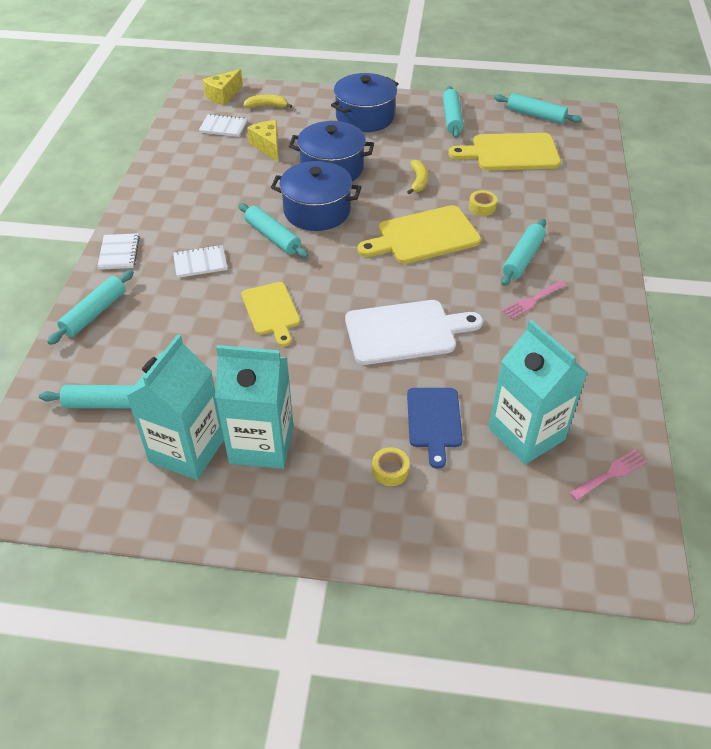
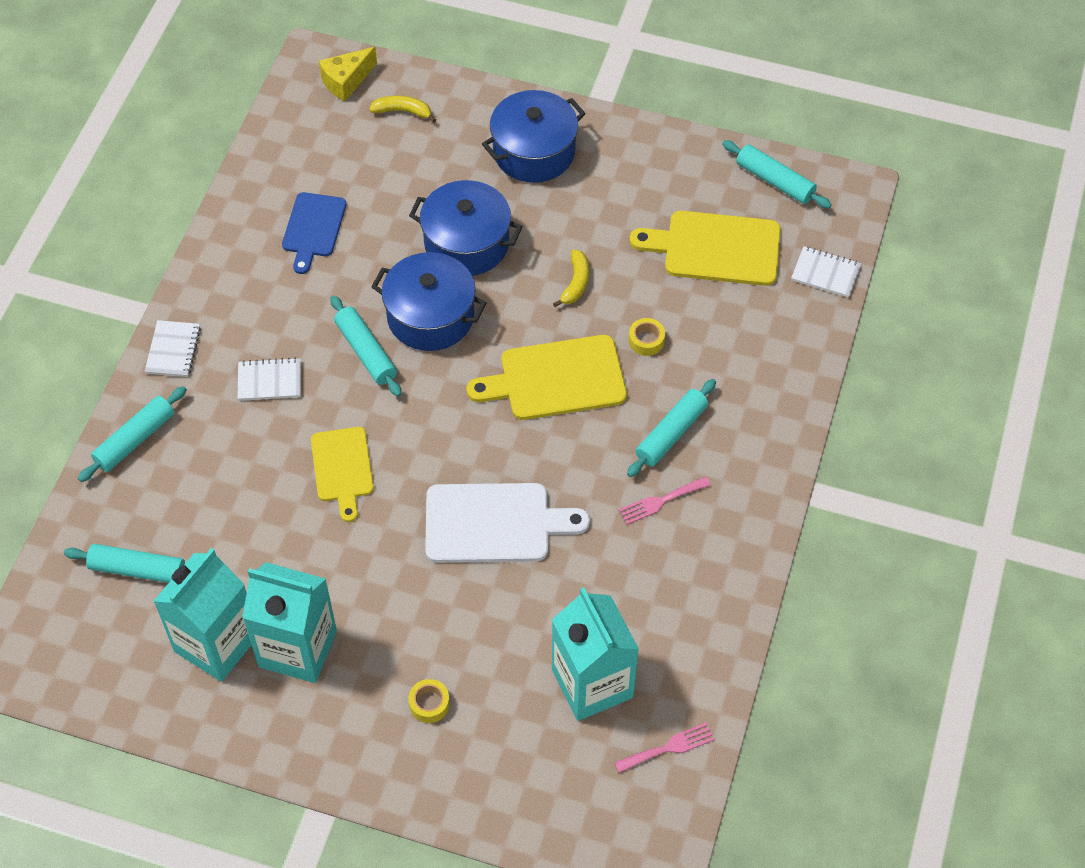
camera: 10 degrees right, 10 degrees up
white notebook [199,114,247,137] -> white notebook moved to [791,246,861,298]
yellow cheese [247,120,278,162] -> none
blue cutting board [407,388,463,469] -> blue cutting board moved to [282,192,346,274]
turquoise rolling pin [443,86,464,138] -> none

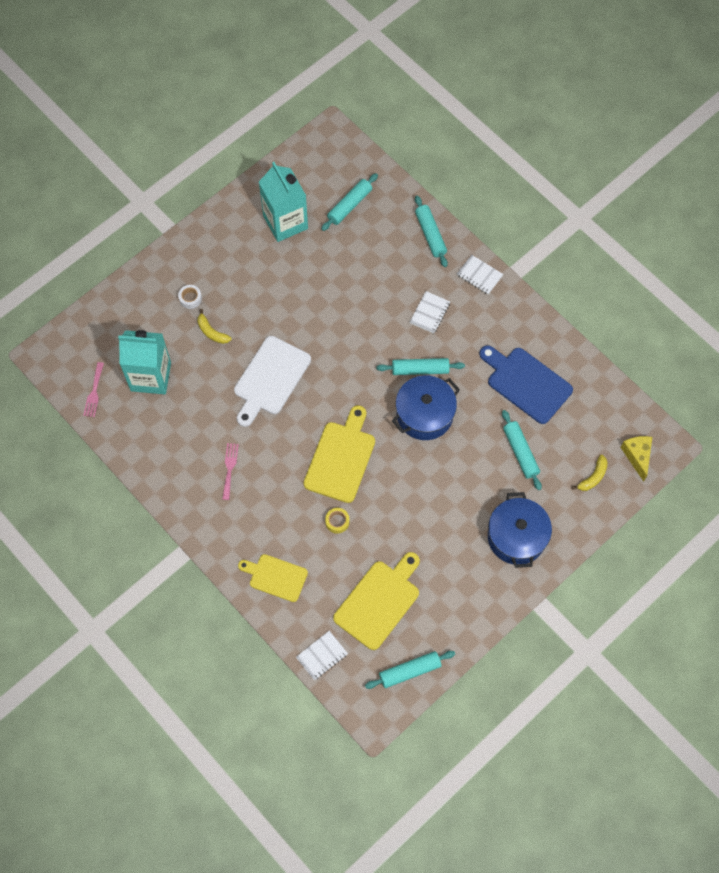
camera: 120 degrees right, 10 degrees up
turquoise carton [242,562,337,683] -> none
blue cutting board [282,192,346,274] -> blue cutting board [479,345,573,424], size x1.52
yellow cutting board [311,427,374,522] -> yellow cutting board moved to [238,554,308,602]
yellow tape [408,679,450,723] -> white tape [178,285,202,309]
blue pot [409,180,523,276] -> none
yellow banana [553,249,589,307] -> yellow banana moved to [197,309,232,344]
turquoise rolling pin [627,379,716,477] -> turquoise rolling pin moved to [502,410,542,490]

